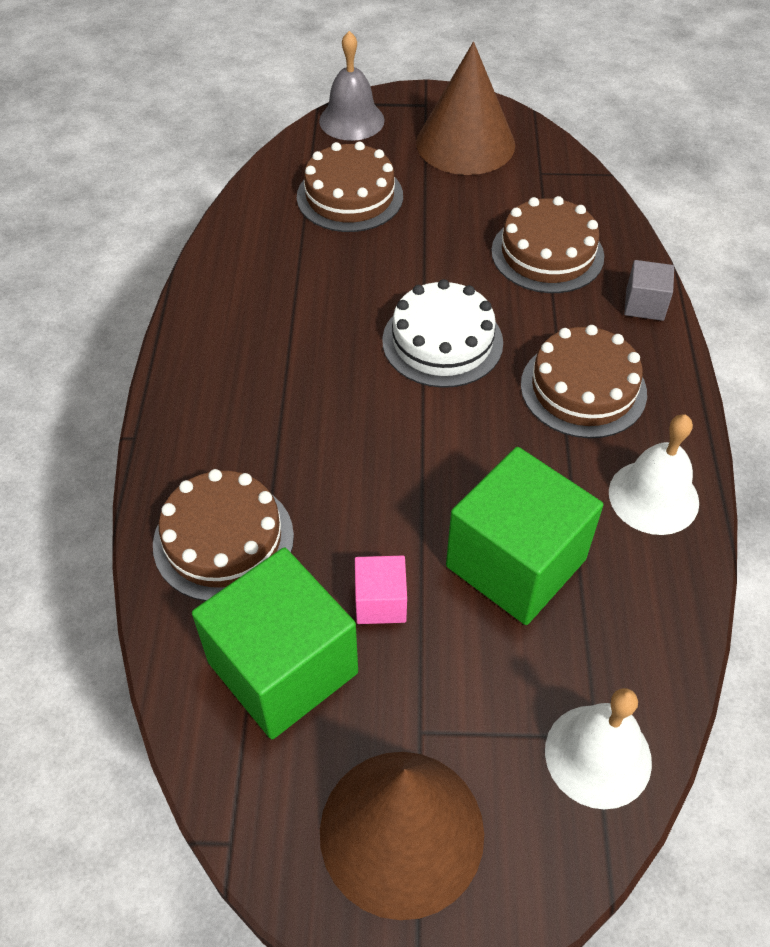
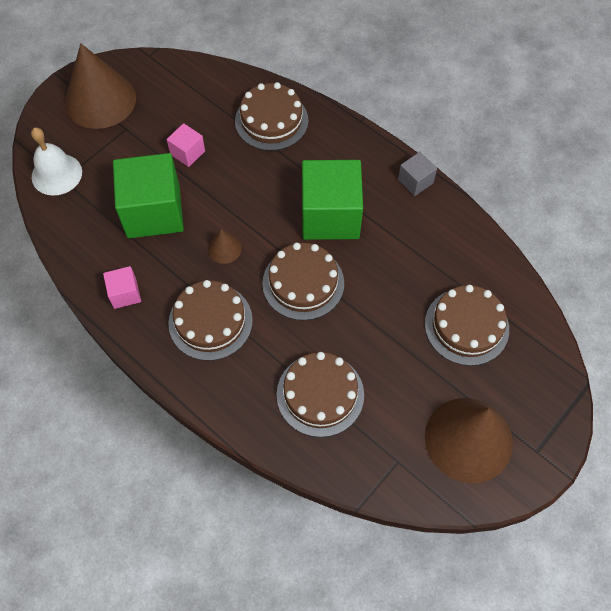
camera: 130 degrees right, 10 degrees up
green cube [192,547,358,739] -> green cube moved to [302,160,363,240]
grey bell [319,31,385,141] -> none
white cake [382,279,503,388] -> brown cake [262,243,344,320]
white bell [609,414,699,535] -> pink cube [103,266,141,309]
grey cube [624,260,674,321] -> grey cube moved to [398,152,437,196]
none -> brown cone [208,230,242,264]

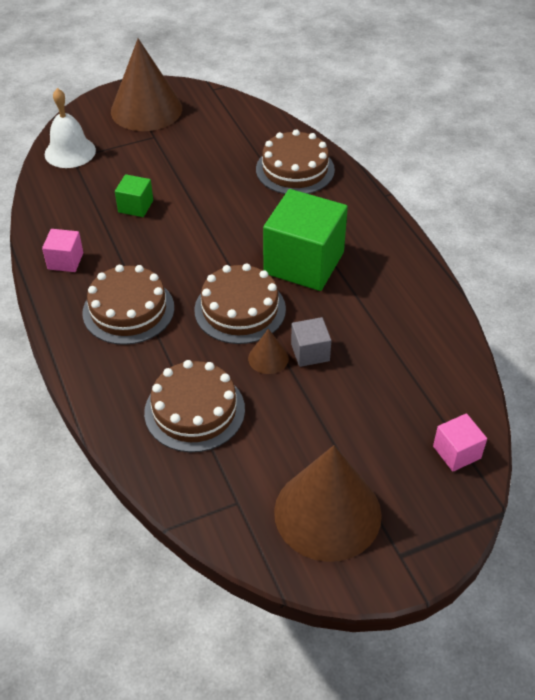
camera: 25 degrees right, 15 degrees down
green cube [113,153,184,238] -> green cube [115,174,153,217], size x0.47
pink cube [167,123,205,167] -> pink cube moved to [433,413,487,472]
brown cone [208,230,242,264] -> brown cone moved to [248,329,289,374]
grey cube [398,152,437,196] -> grey cube moved to [291,317,331,367]
brown cake [425,285,509,366] -> none

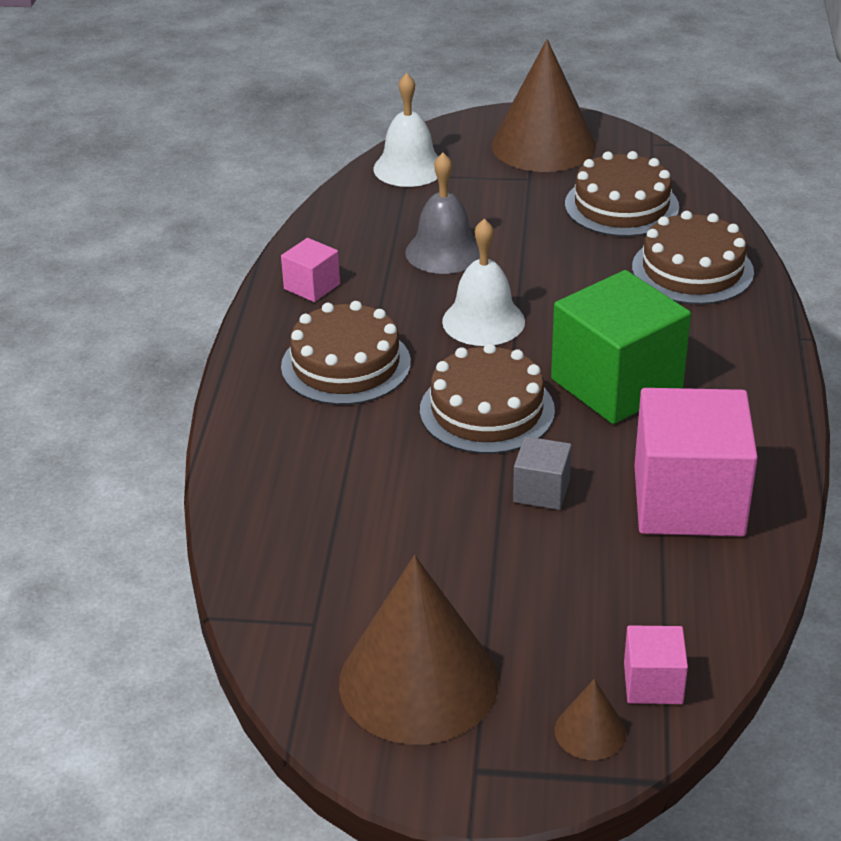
camera: 30 degrees right, 10 degrees down
green cube [115,174,153,217] -> grey bell [405,153,480,274]
brown cake [144,360,245,452] -> brown cake moved to [565,151,679,237]
brown cone [248,329,289,374] -> brown cone moved to [555,679,626,760]
none -> white bell [442,219,525,346]
none -> pink cube [634,388,758,536]

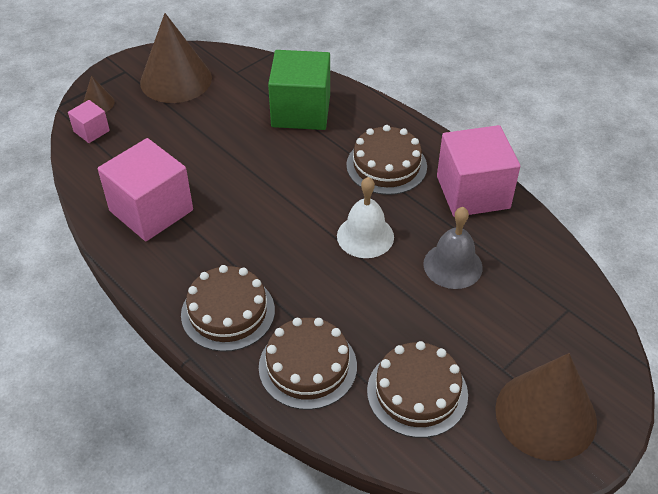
camera: 130 degrees right, 10 degrees up
pink cube [281,238,340,302] -> pink cube [437,125,520,217], size x2.13
white bell [373,73,438,187] -> none
brown cake [420,343,555,454] -> brown cake moved to [181,265,275,352]
grey cube [513,436,572,510] -> none
green cube [551,270,691,424] -> green cube moved to [268,50,330,130]

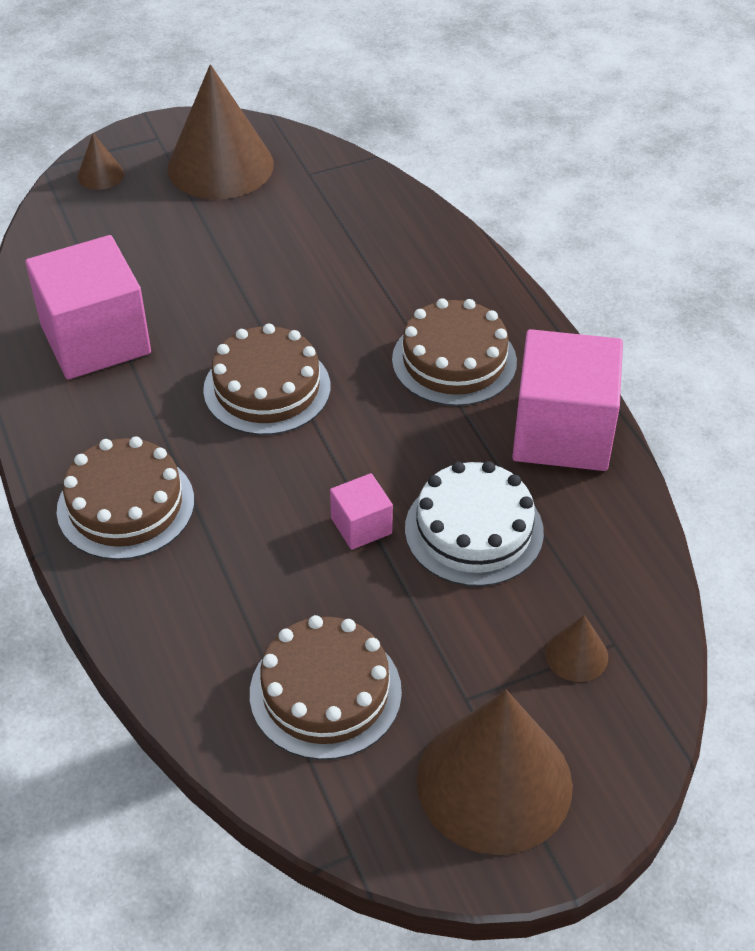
camera: 20 degrees right, 0 degrees up
pink cube [68,100,110,143] -> pink cube moved to [330,473,393,550]
brown cake [259,318,357,410] -> brown cake moved to [203,324,330,435]
green cube [268,50,330,130] -> none
white bell [337,177,394,258] -> none
grey bell [423,207,483,289] -> white cake [405,461,544,586]
none -> brown cone [545,615,608,682]

